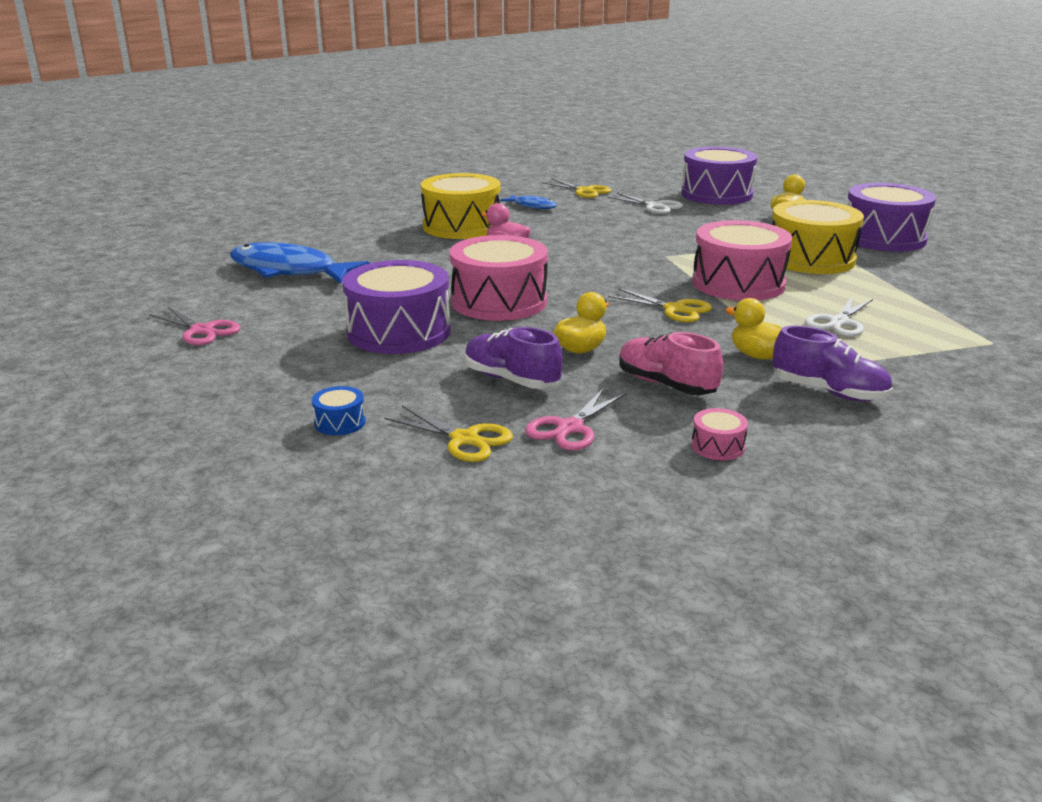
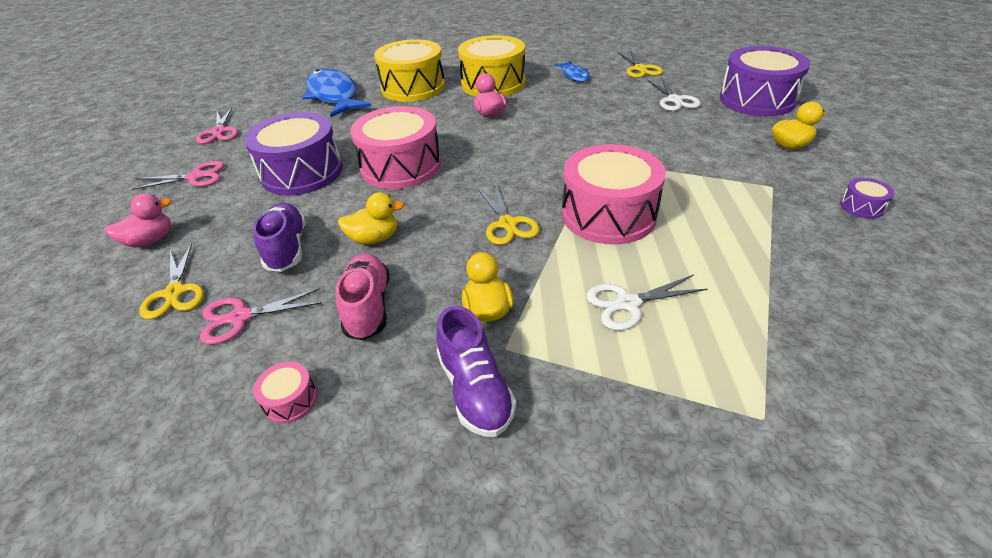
camera: 40 degrees right, 15 degrees up
blue drum [312,386,366,435] -> pink duck [104,193,172,248]
yellow drum [772,200,864,274] -> yellow drum moved to [374,39,445,102]
purple drum [848,183,936,252] -> purple drum [840,178,894,219], size x0.41
none -> pink scissors [131,161,224,190]

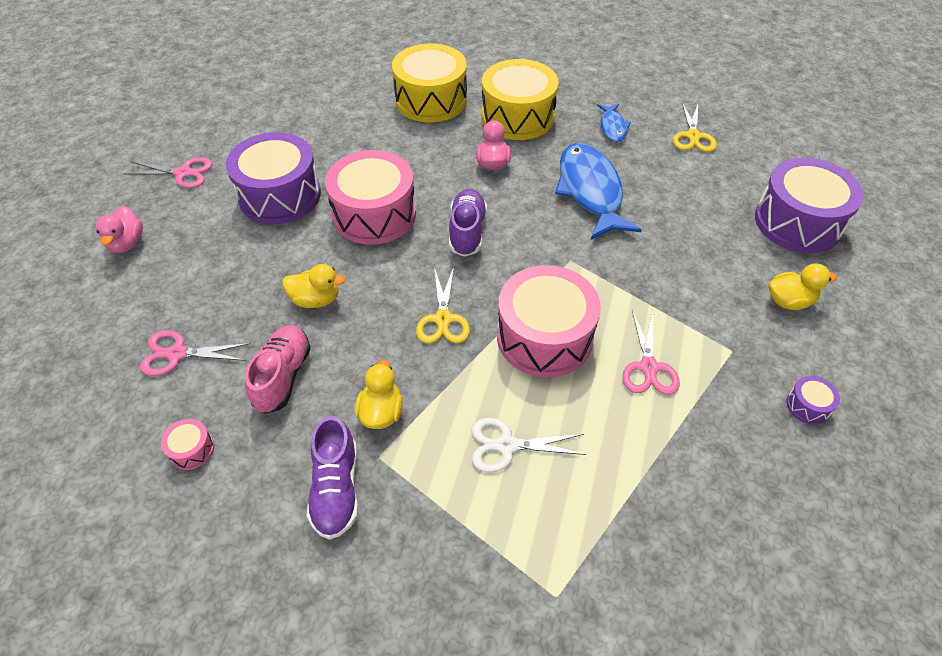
camera: 15 degrees right, 10 degrees up
pink duck [104,193,172,248] -> pink duck turned 105 degrees clockwise [96,206,143,253]
yellow scissors [139,243,204,320] -> none
pink scissors [196,107,238,144] -> pink scissors moved to [622,310,680,395]
purple shoe [253,203,306,272] -> purple shoe moved to [449,189,487,257]
blue fish [302,69,371,117] -> blue fish moved to [555,143,642,240]
white scissors [647,77,701,111] -> none

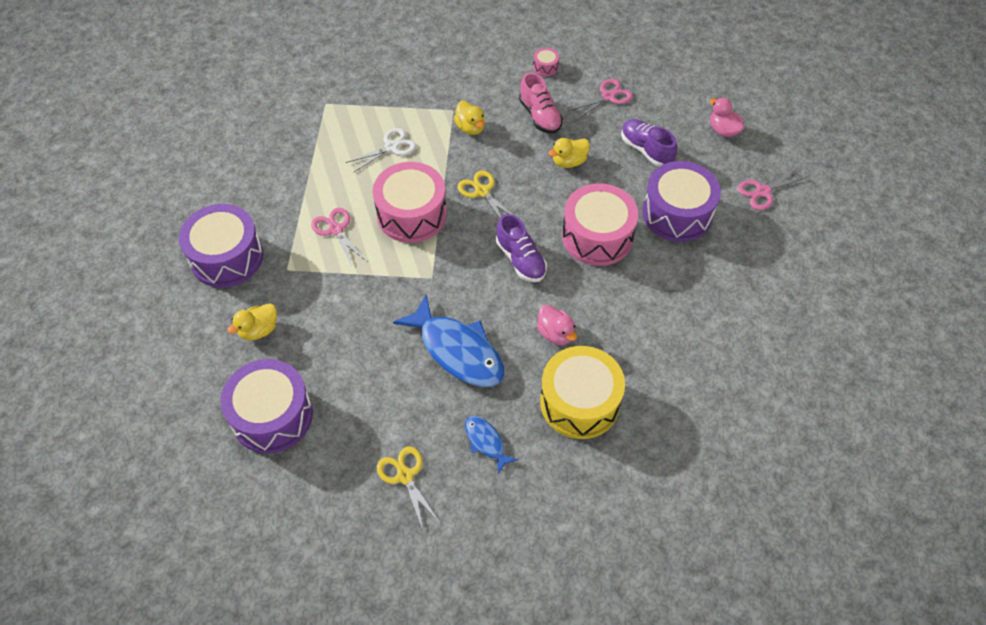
camera: 145 degrees right, 5 degrees up
purple shoe [307,416,358,540] -> purple shoe moved to [621,119,677,167]
yellow drum [392,44,467,122] -> none
purple drum [786,376,840,425] -> purple drum [179,204,263,287], size x2.46

